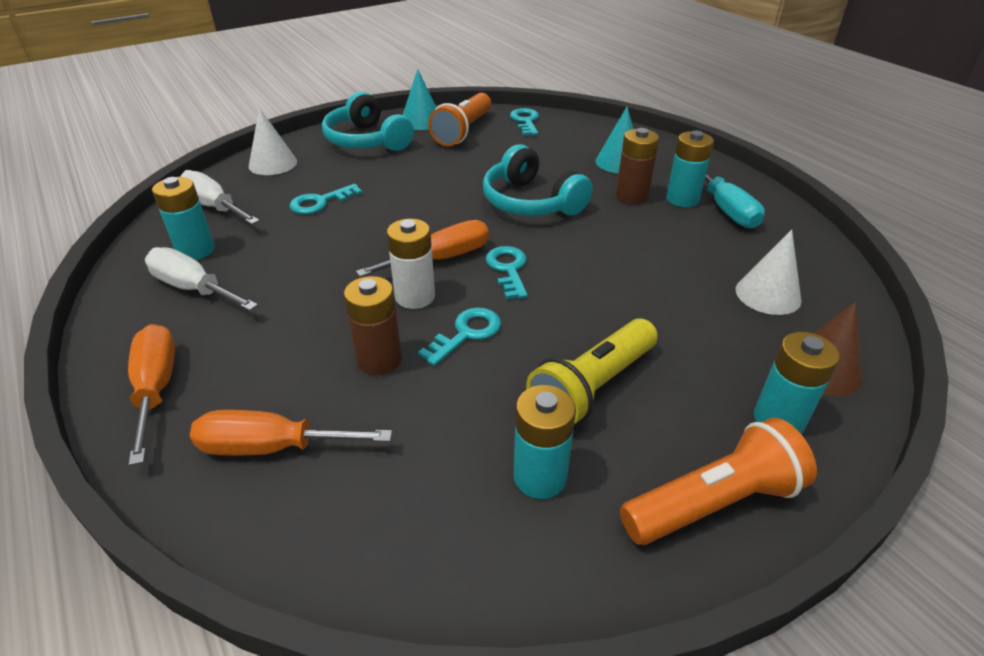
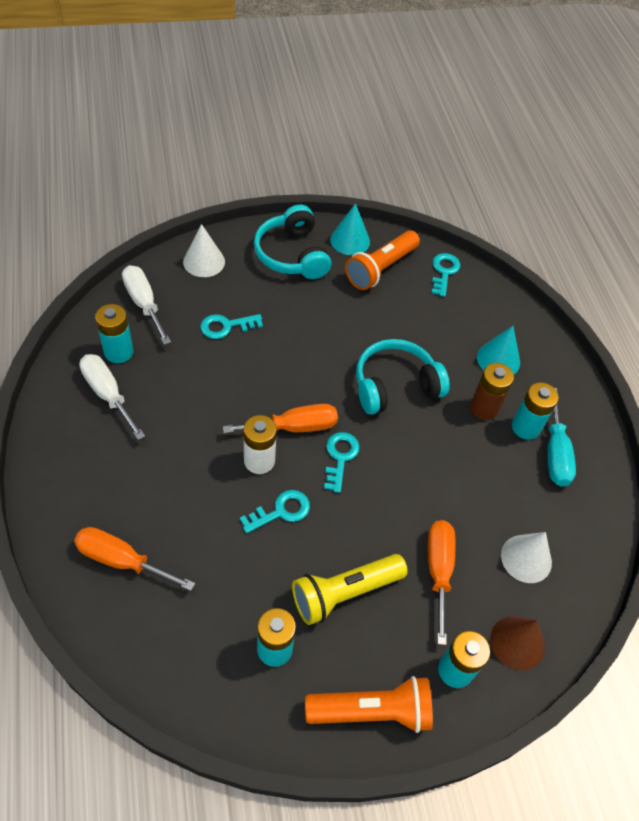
camera: 15 degrees right, 15 degrees up
orange screwdriver [128,324,175,466] -> orange screwdriver moved to [428,520,455,645]
brown battery [344,276,402,375] -> none
turquoise headphones [483,144,593,216] -> turquoise headphones turned 90 degrees clockwise [356,339,450,415]

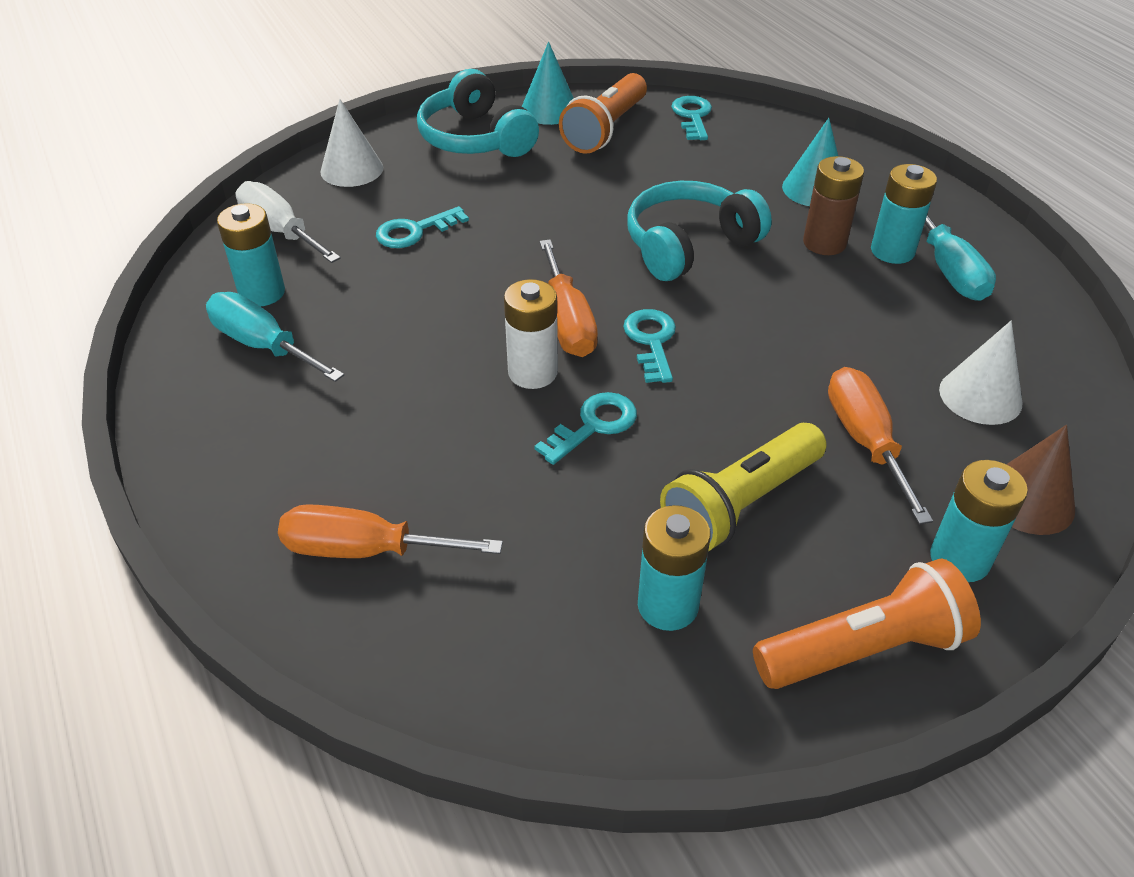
camera: 10 degrees left, 10 degrees down
white screwdriver [79,354,145,440] -> turquoise screwdriver [206,292,344,382]
orange screwdriver [223,404,338,433] -> orange screwdriver turned 105 degrees clockwise [540,240,598,357]

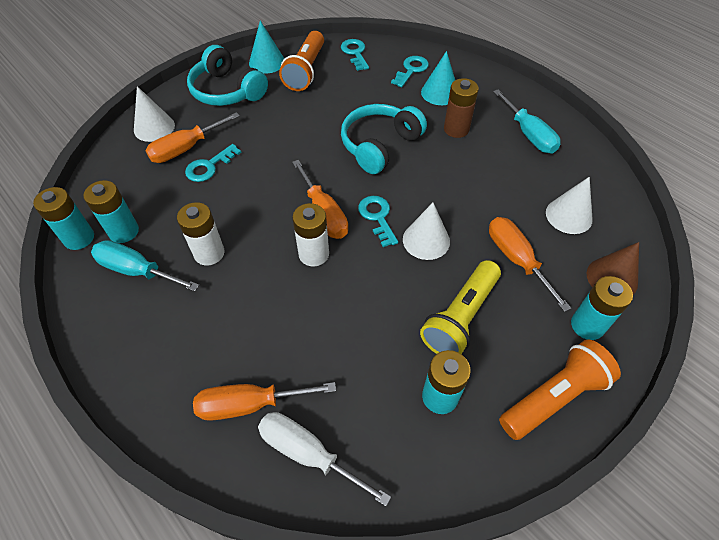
camera: 15 degrees left, 10 degrees up
white screwdriver [235,181,341,263] -> white screwdriver moved to [258,412,391,506]
turquoise key [534,392,637,465] -> turquoise key moved to [391,56,429,87]
turquoise battery [871,164,937,264] -> turquoise battery moved to [33,187,94,250]
none -> orange screwdriver [145,112,240,163]
none -> white battery [177,202,225,265]
none -> white cone [403,203,450,260]

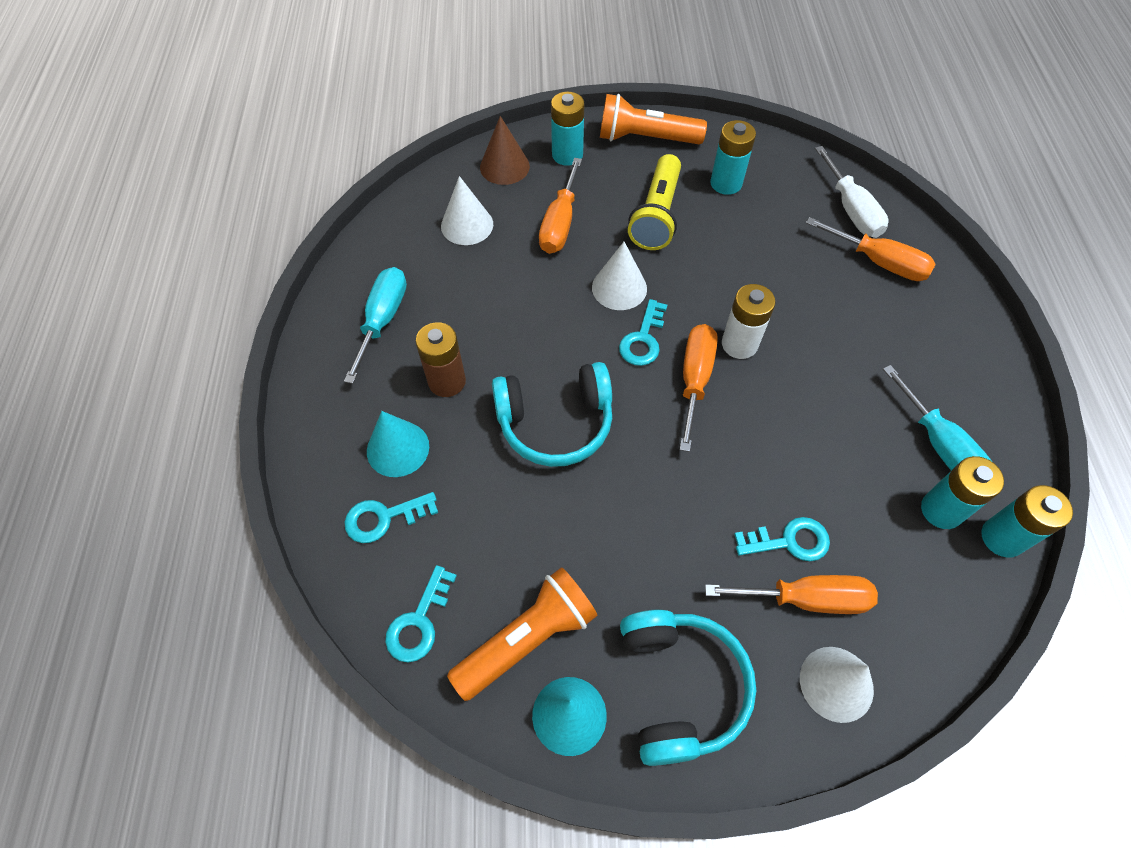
camera: 140 degrees left, 5 degrees up
white battery [177,202,225,265] -> none
yellow flashlight [420,260,501,354] -> yellow flashlight turned 120 degrees clockwise [628,154,681,250]

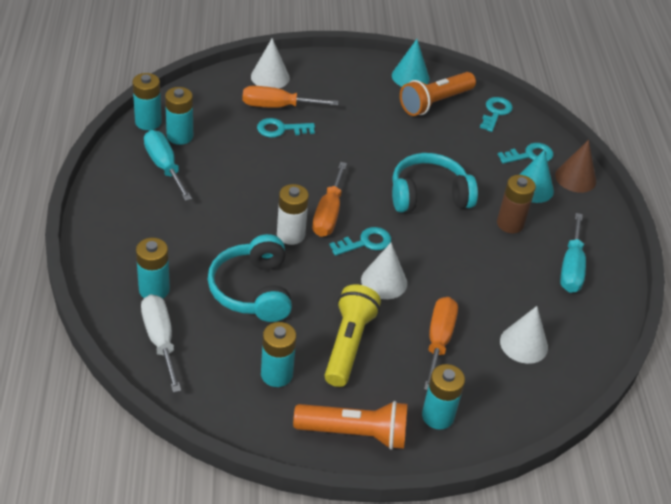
camera: 175 degrees right, 15 degrees down
brown cone [480,116,530,185] -> brown cone moved to [555,140,596,193]
turquoise key [619,299,667,366] -> turquoise key turned 45 degrees clockwise [329,227,391,256]
turquoise headphones [620,610,756,766] -> turquoise headphones moved to [207,234,292,322]
orange screwdriver [806,217,935,281] -> turquoise battery [136,238,170,298]

